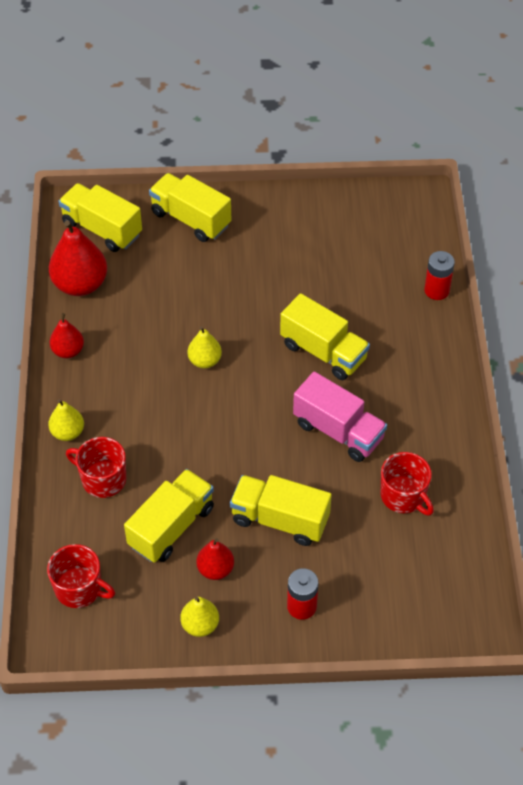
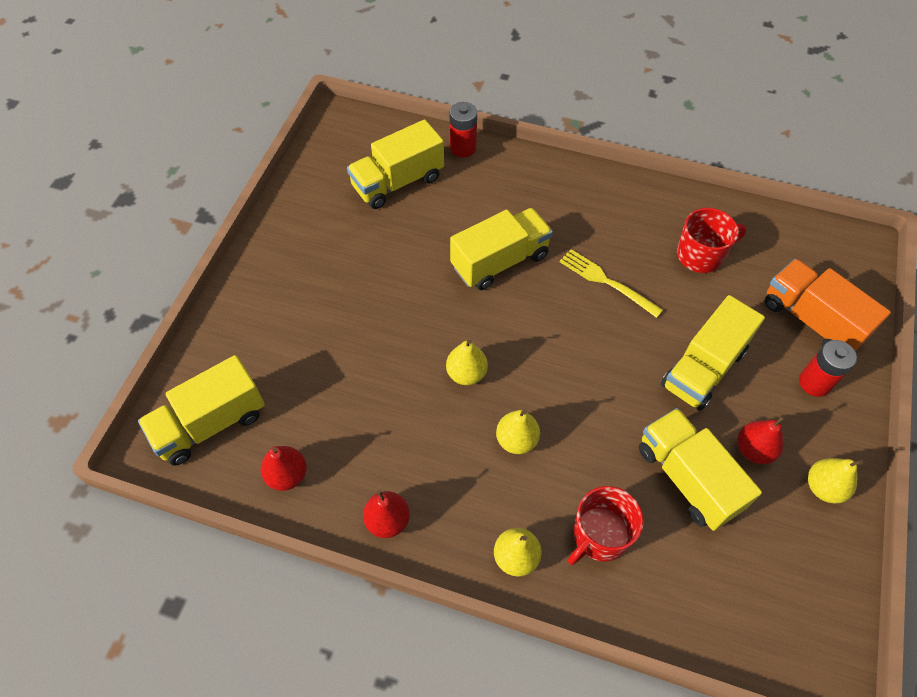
camera: 70 degrees left, 5 degrees up
red mug [47,544,115,608] -> none
red pear [49,220,107,296] -> red pear [261,446,307,491], size x0.57
yellow truck [149,173,231,242] -> yellow truck moved to [347,119,444,209]
pink truck [293,371,387,462] -> yellow fork [560,249,663,318]
none -> yellow pear [496,410,540,454]
none -> orange truck [764,259,891,351]

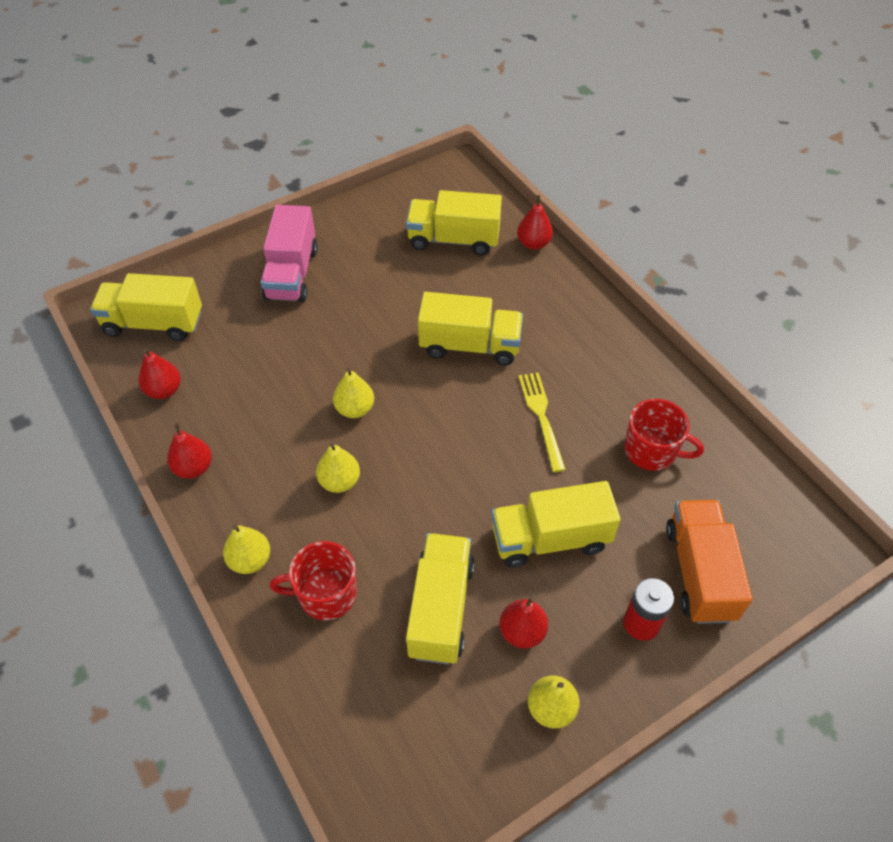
camera: 40 degrees right, 5 degrees down
red battery [450,102,477,158] -> red pear [517,195,553,250]
none -> pink truck [261,205,318,302]

